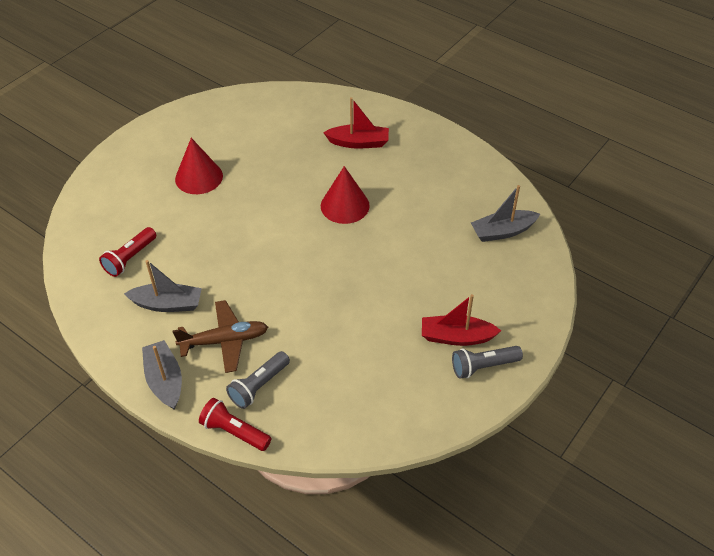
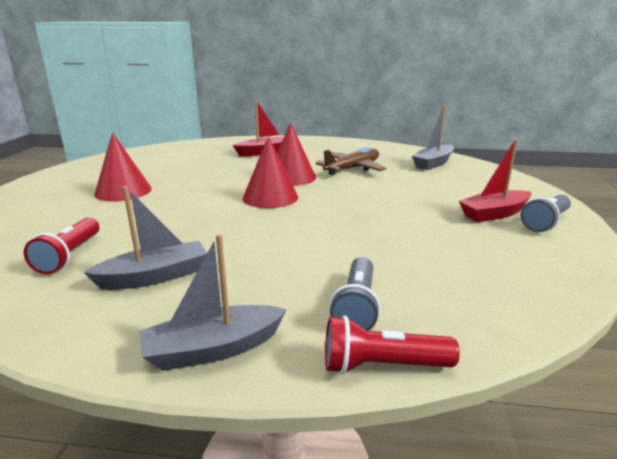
camera: 30 degrees left, 25 degrees down
grey boat [142,340,182,410] -> grey boat turned 60 degrees counterclockwise [139,234,287,371]
brown plane [172,300,268,373] -> brown plane moved to [316,147,386,176]
none -> red cone [242,137,298,208]

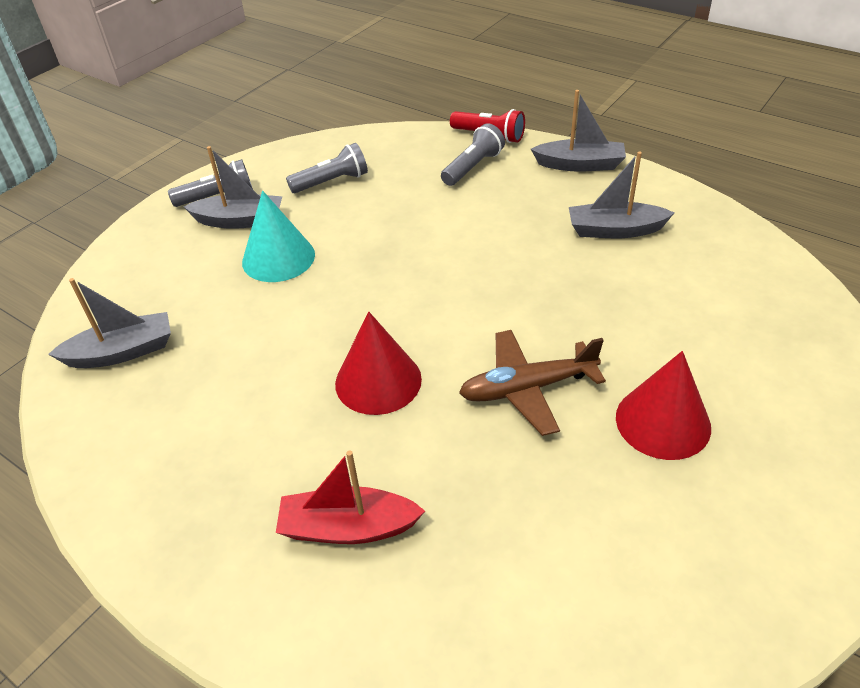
camera: 150 degrees left, 20 degrees up
red flashlight [24,217,99,274] -> none
red cone [242,137,298,208] -> none
brown plane [316,147,386,176] -> brown plane moved to [459,330,606,436]
red boat [459,139,532,222] -> grey boat [184,146,283,229]
none -> turquoise cone [242,191,315,282]
none -> grey flashlight [286,143,368,193]

